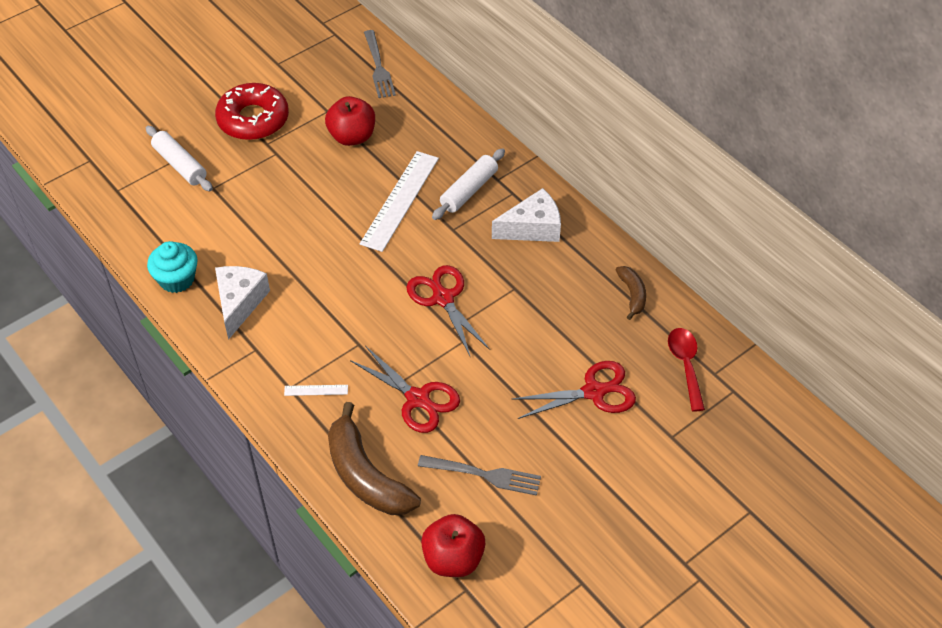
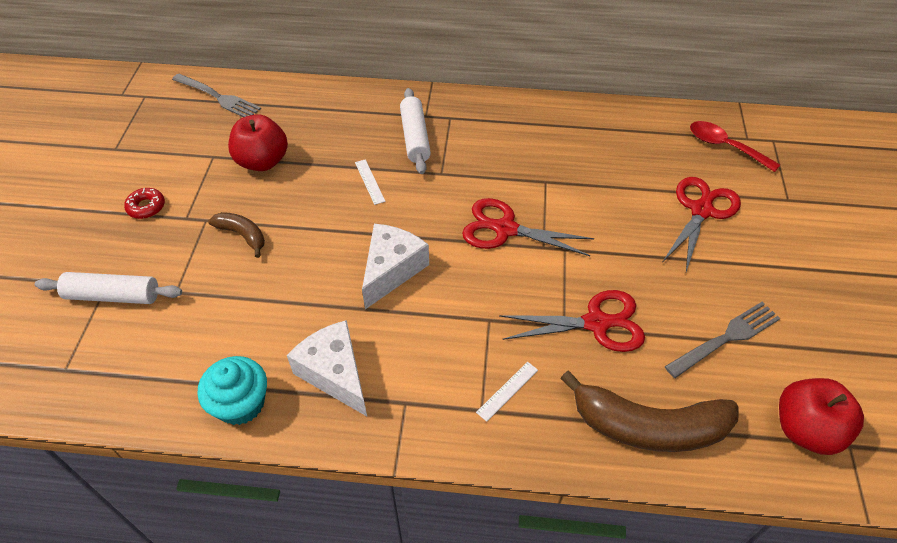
camera: 45 degrees left, 0 degrees up
red donut [215,83,289,140] -> red donut [124,188,165,219], size x0.44
white ruler [360,151,439,252] -> white ruler [355,159,386,205], size x0.42
white cheese [492,188,561,242] -> white cheese moved to [362,224,429,309]
brown banana [616,266,646,320] -> brown banana moved to [208,212,265,258]

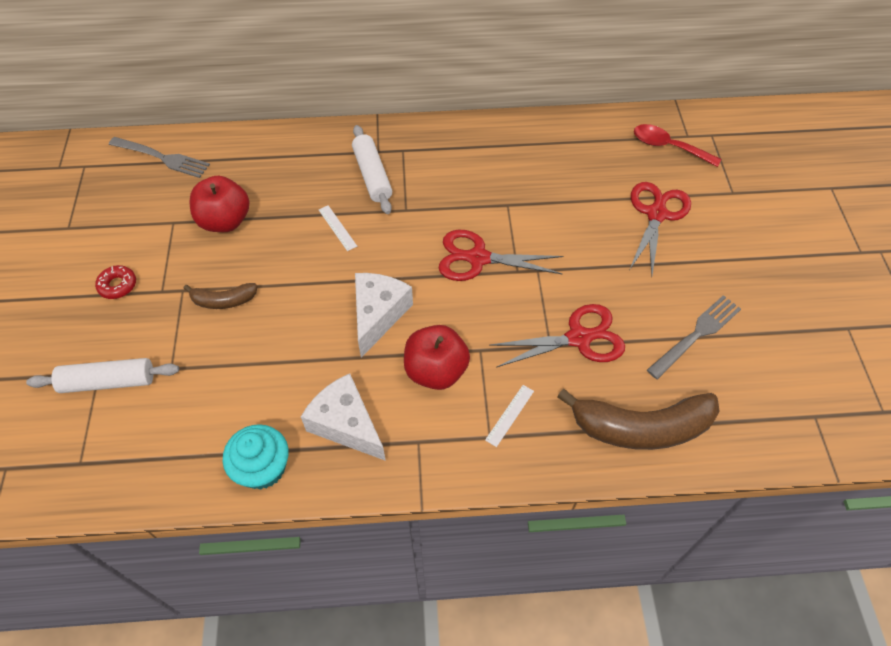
camera: 10 degrees left, 5 degrees up
brown banana [208,212,265,258] -> brown banana turned 150 degrees clockwise [183,283,258,309]
red apple [779,378,864,455] -> red apple moved to [404,325,470,390]

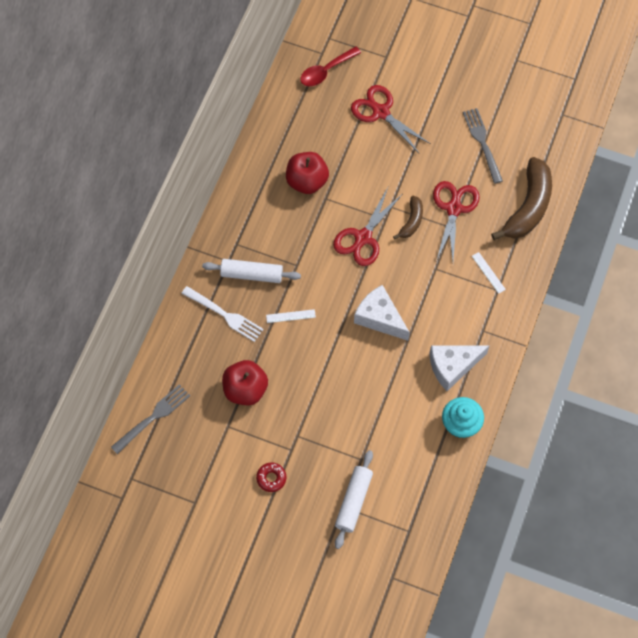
camera: 65 degrees left, 10 degrees up
brown banana [183,283,258,309] -> brown banana moved to [393,196,423,240]
red apple [404,325,470,390] -> red apple moved to [286,152,329,194]
none -> white fork [181,286,264,342]

